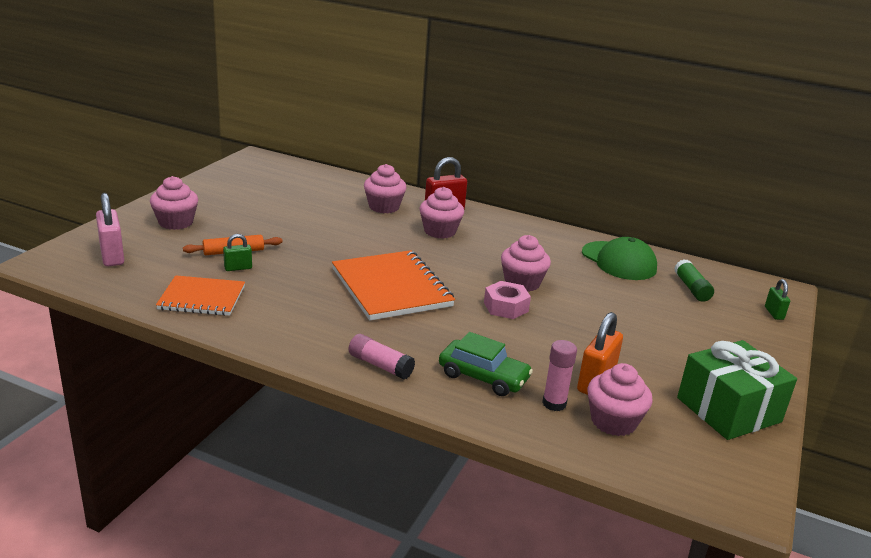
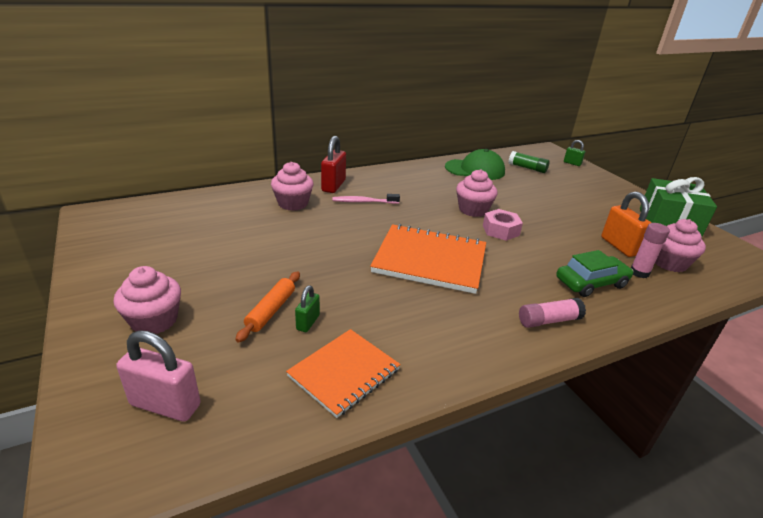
camera: 50 degrees left, 5 degrees up
pink cupcake [420,187,464,238] -> pink toothbrush [333,194,400,204]

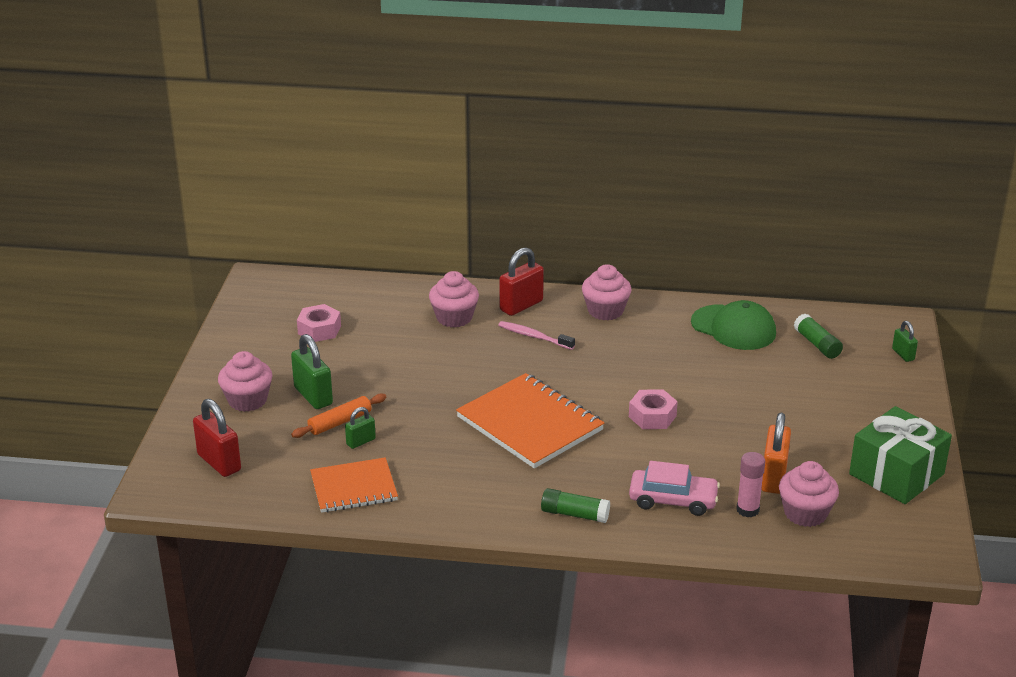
camera: 35 degrees right, 0 degrees up
pink padlock [116,330,201,422] -> red padlock [193,399,241,477]
pink cupcake [456,169,498,217] -> pink cupcake moved to [582,264,632,320]
pink glue stick [519,298,586,328] -> green glue stick [541,488,610,523]
green car [556,250,633,297] -> pink car [629,461,720,516]
none -> green padlock [291,334,333,409]
none -> pink nut [297,304,341,342]

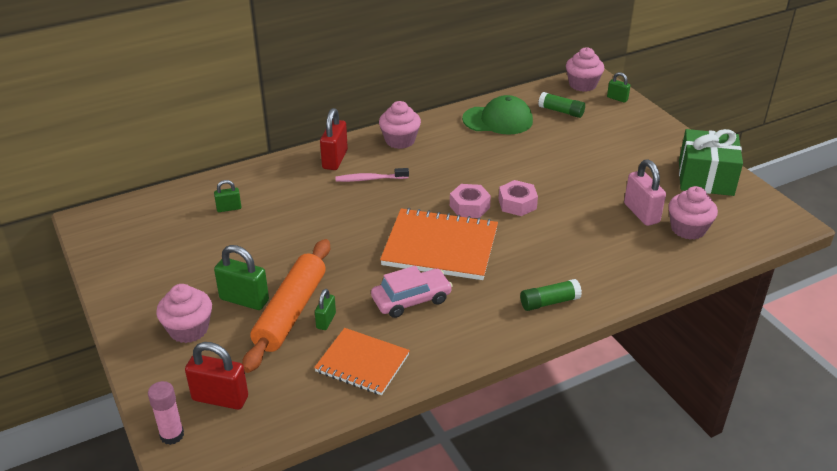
camera: 35 degrees left, 5 degrees up
orange rolling pin [291,393,386,438] -> orange rolling pin [242,239,330,373], size x1.84
pink nut [297,304,341,342] -> pink nut moved to [450,184,491,218]
orange notebook [310,457,398,513] -> orange notebook turned 75 degrees clockwise [314,328,410,395]
pink cupcake [429,271,479,328] -> pink cupcake moved to [566,47,605,92]
pink car [629,461,720,516] -> pink car moved to [371,266,453,318]
pink glue stick [736,452,765,517] -> pink glue stick moved to [148,381,184,445]
orange padlock [761,412,791,494] -> pink padlock [624,159,666,226]
none -> green padlock [214,180,241,212]

